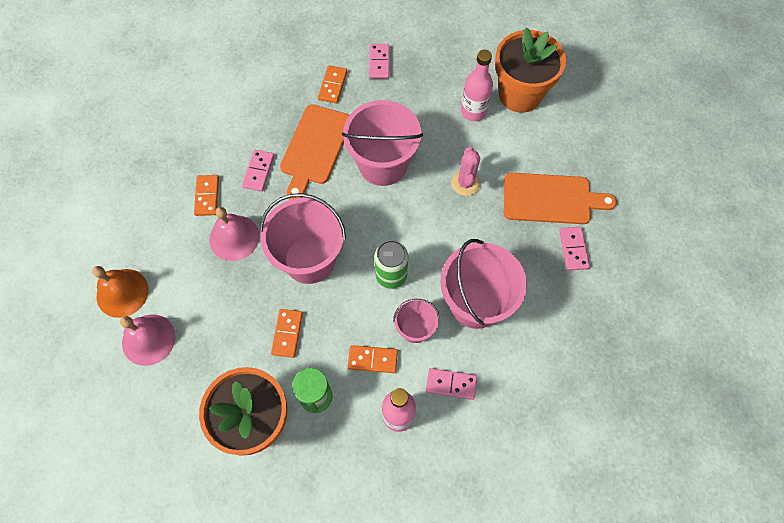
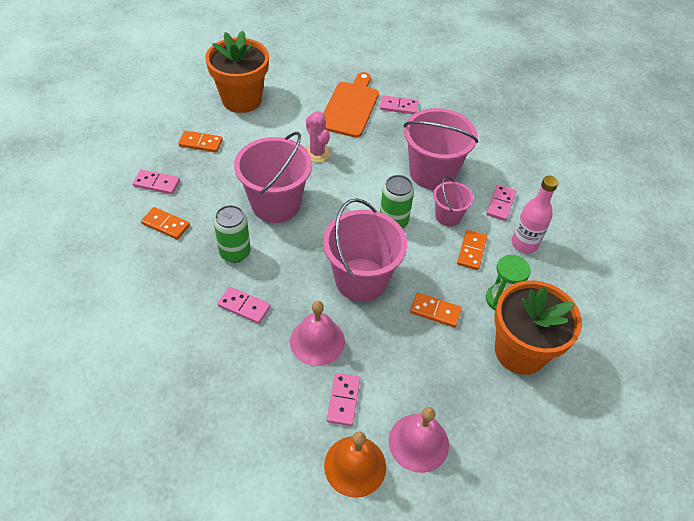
camera: 80 degrees left, 15 degrees down
orange domino [194,175,219,216] -> orange domino moved to [178,131,223,152]
orange cutting board [280,104,349,200] -> green can [214,205,251,263]
pink cactus [451,147,481,196] -> pink cactus turned 45 degrees clockwise [305,111,331,163]
pink bottle [461,50,493,121] -> none
none -> pink domino [327,373,360,426]

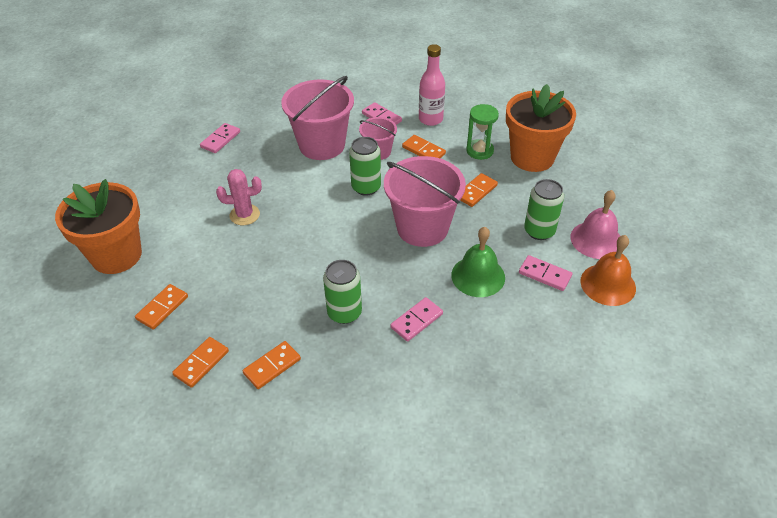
camera: 65 degrees left, 5 degrees down
pink domino [133,169,180,194] -> orange domino [172,337,229,388]
pink bucket [234,132,312,223] -> none
pink bell [290,301,345,366] -> green bell [451,227,505,297]
orange cutting board [323,72,379,138] -> none
none -> green can [524,179,564,240]

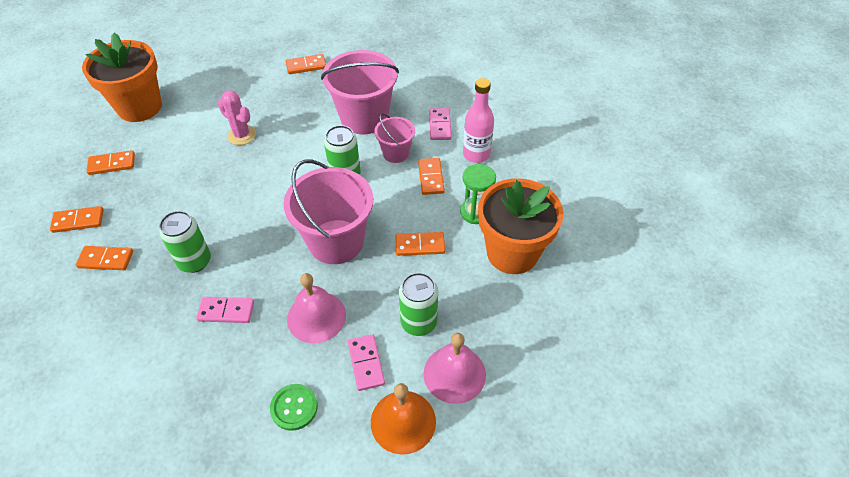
camera: 45 degrees right, 5 degrees up
pink domino [200,123,240,153] -> orange domino [286,54,326,74]
green bell [451,227,505,297] -> pink bell [287,273,346,343]
none -> green button [270,384,318,431]

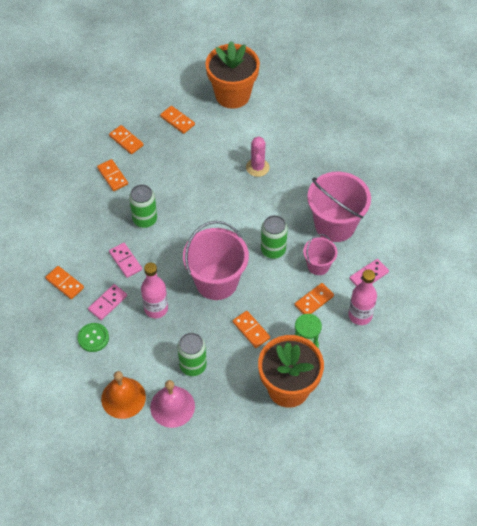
camera: 55 degrees right, 5 degrees up
orange domino [286,54,326,74] -> orange domino moved to [45,266,84,299]
pink bell [287,273,346,343] -> pink bottle [141,263,168,318]
pink domino [348,334,385,391] -> pink domino moved to [88,284,127,320]

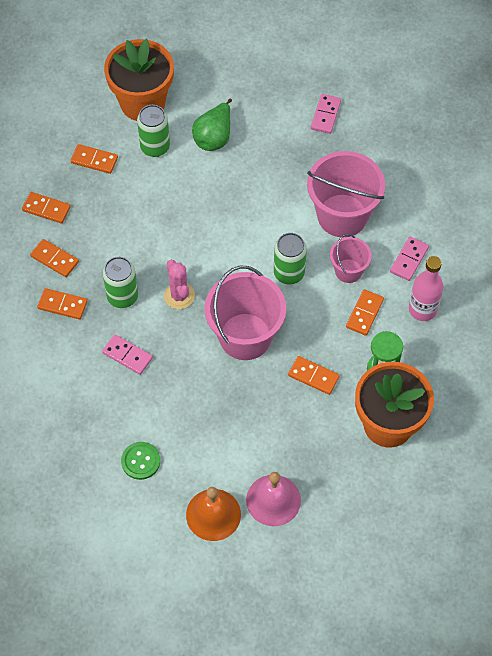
camera: 25 degrees left, 5 degrees up
orange domino [45,266,84,299] -> orange domino moved to [37,288,88,320]
pink domino [88,284,127,320] -> pink domino moved to [311,94,341,134]
pink bottle [141,263,168,318] -> none
green can [177,333,207,376] -> green can moved to [137,105,170,157]
pink cactus [246,136,270,177] -> pink cactus moved to [164,260,195,309]
none -> green pear [192,98,232,151]

